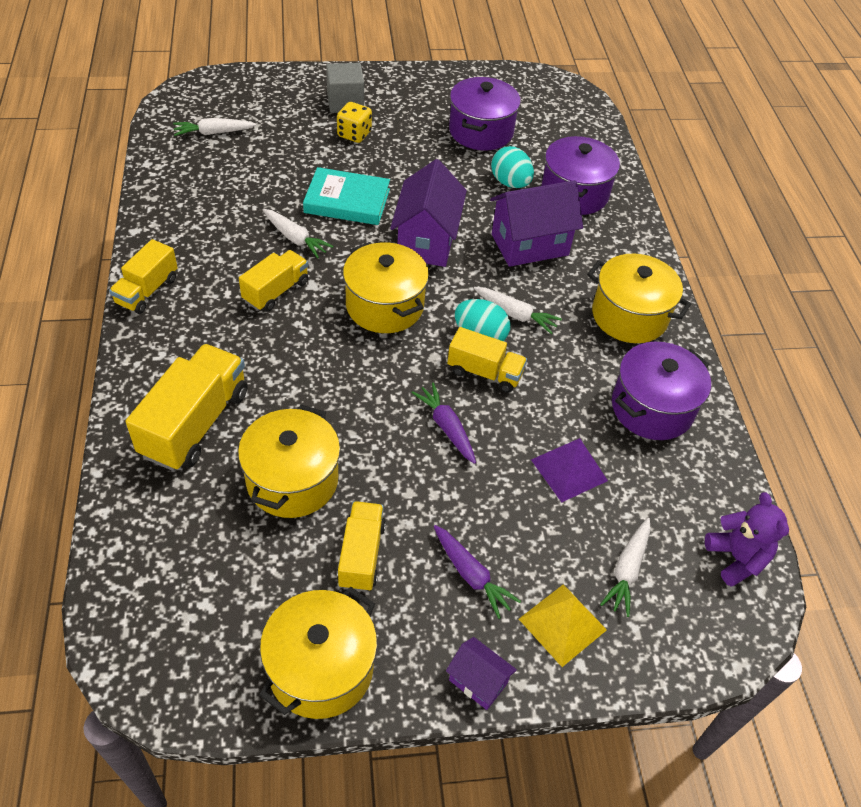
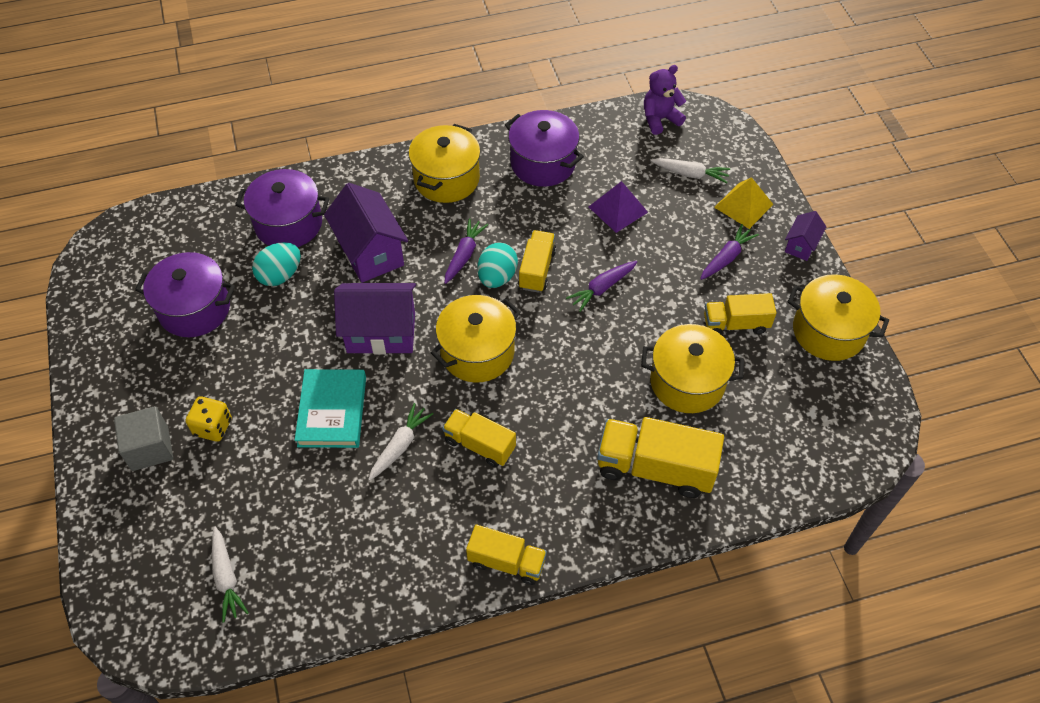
camera: 95 degrees left, 5 degrees up
white carrot [474,287,562,334] -> purple carrot [444,219,488,284]

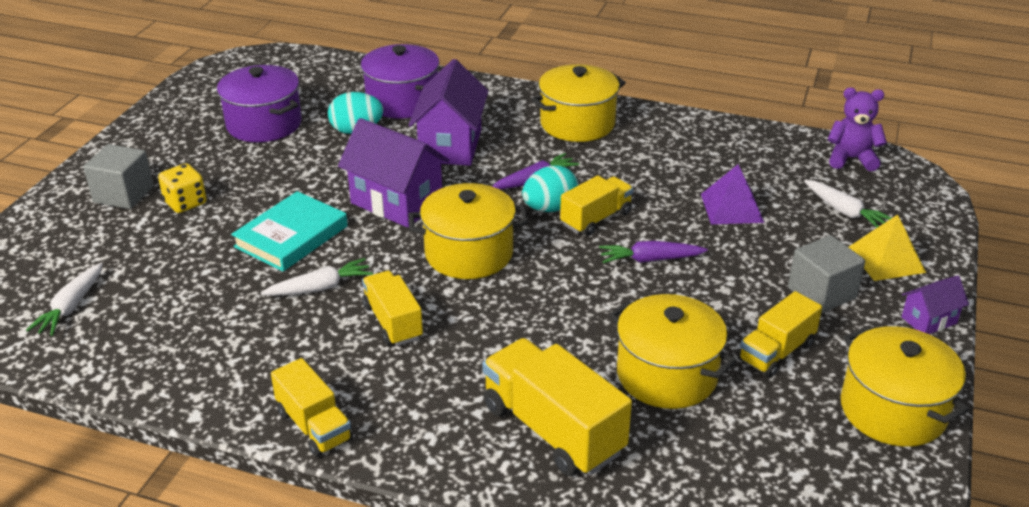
camera: 35 degrees right, 20 degrees down
purple pot [505,110,584,187] -> none
purple carrot [700,224,759,280] -> grey cube [788,235,865,313]
yellow truck [704,293,776,334] -> yellow truck turned 75 degrees counterclockwise [738,291,822,377]

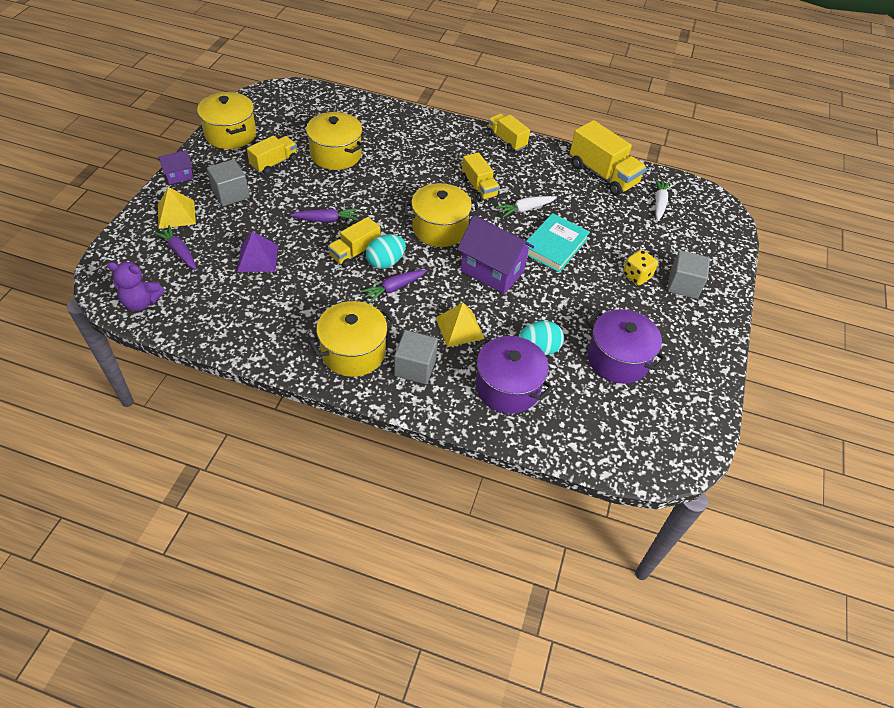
camera: 175 degrees right, 15 degrees up
purple house [408,59,488,166] -> yellow pyramid [436,303,485,347]
yellow truck [482,338,632,476] -> yellow truck moved to [570,120,646,195]
white carrot [804,180,892,228] -> purple carrot [153,225,197,270]
none -> grey cube [394,330,438,384]

